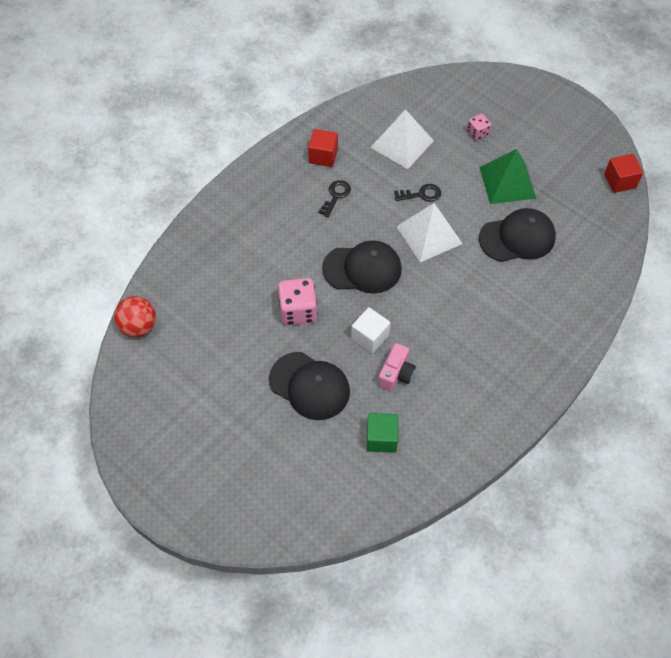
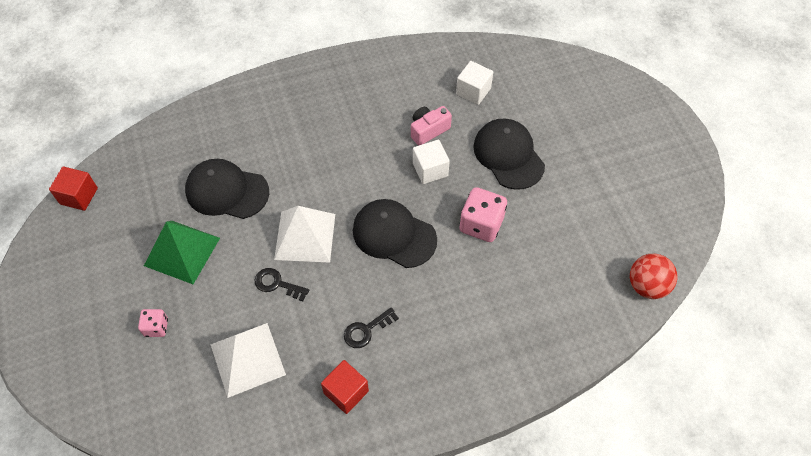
camera: 150 degrees left, 0 degrees up
green cube [367,413,398,453] -> white cube [456,61,493,105]

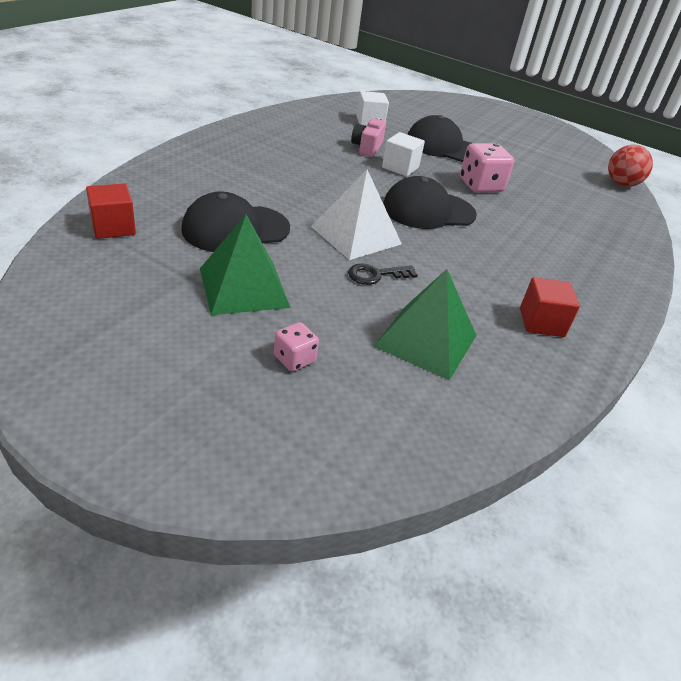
camera: 45 degrees left, 20 degrees down
red cube [49,167,98,211] -> red cube moved to [86,184,136,239]
white pyramid [210,323,286,398] -> green pyramid [373,269,476,380]
black key [344,307,399,348] -> none

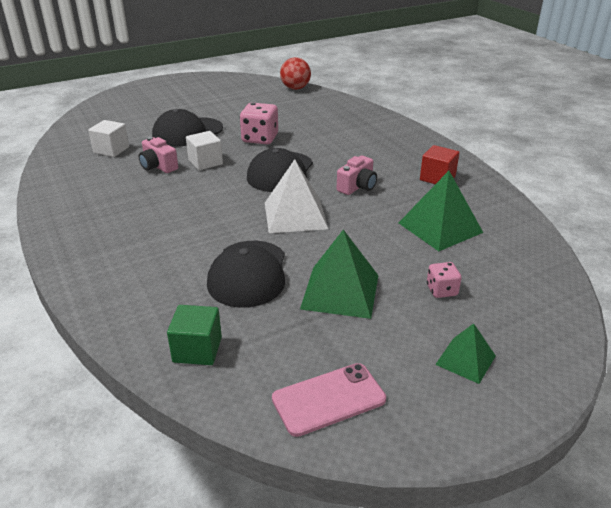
camera: 55 degrees left, 5 degrees down
red cube [86,184,136,239] -> green cube [167,305,222,365]
black key [348,264,418,285] -> none
none -> pink phone [272,363,386,437]
none -> pink camera [337,156,377,195]
none -> green pyramid [435,323,496,384]

